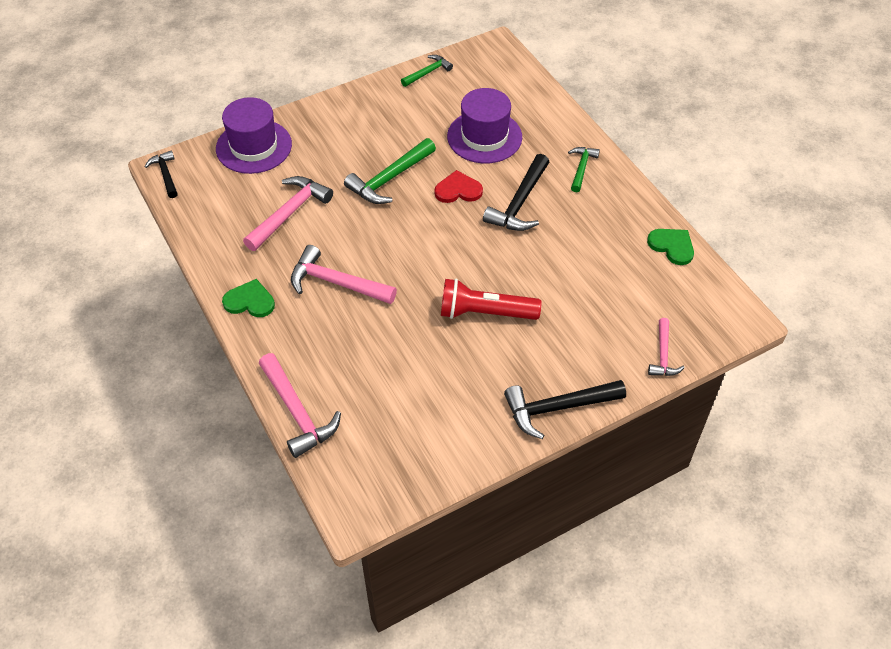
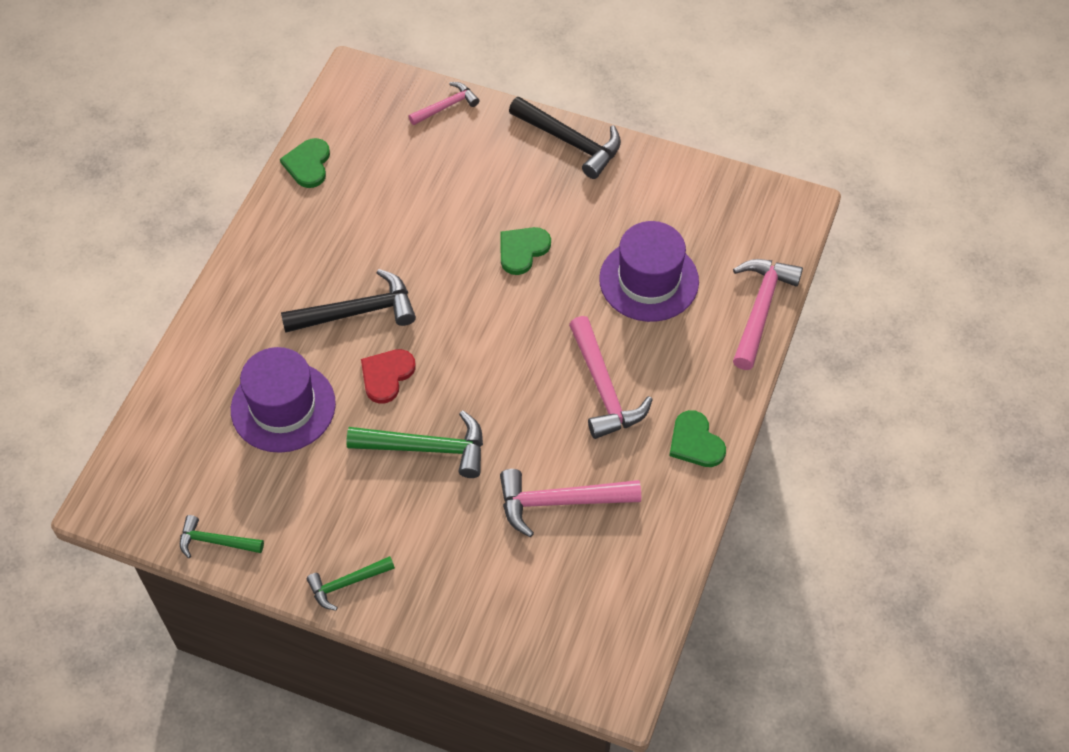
camera: 130 degrees left, 5 degrees up
black hammer [144,150,178,198] -> none
purple hat [216,97,292,174] -> purple hat moved to [599,221,699,322]
red heart [434,170,483,203] -> red heart turned 75 degrees clockwise [361,349,416,404]
red flashlight [441,279,542,320] -> green heart [500,227,551,275]
green hammer [568,147,600,192] -> green hammer moved to [307,556,395,611]

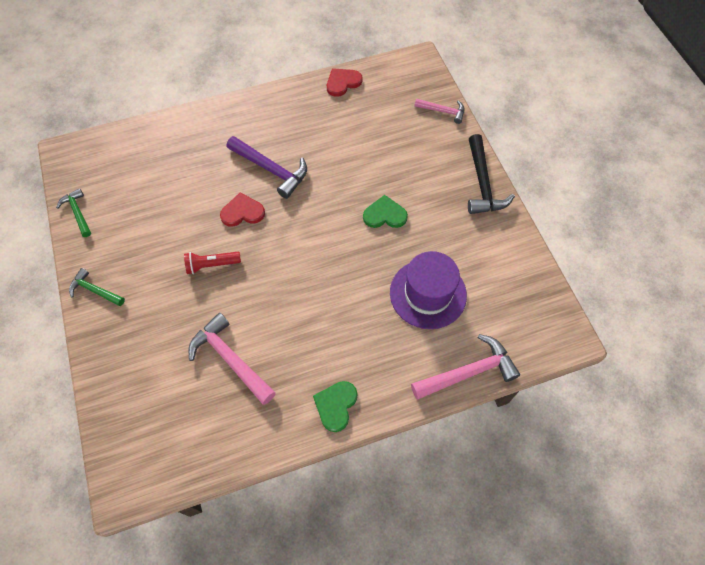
camera: 50 degrees right, 5 degrees up
purple hat [231,347,336,453] -> none
green heart [280,138,330,188] -> red heart [327,68,363,97]
black hammer [281,269,416,333] -> purple hammer [227,136,307,199]
green hammer [346,410,483,478] -> red flashlight [184,252,241,274]
pink hammer [569,316,653,439] -> none

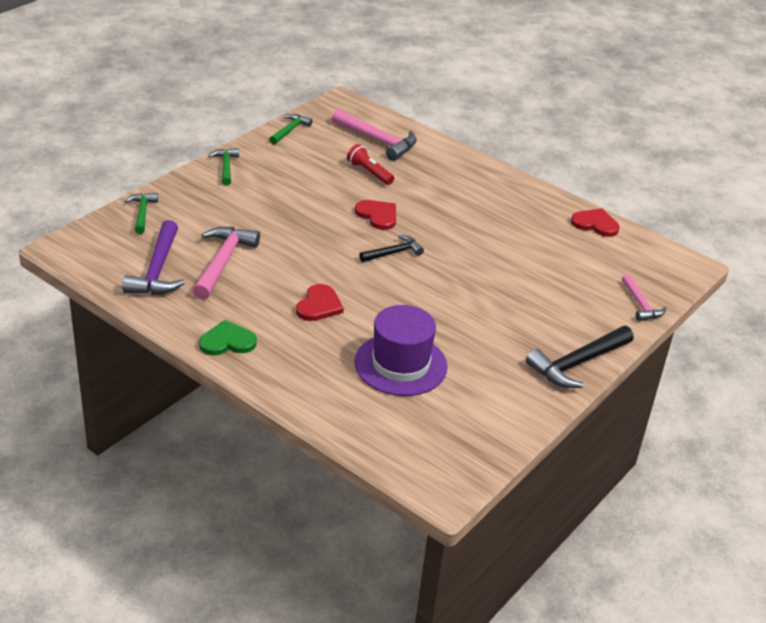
camera: 55 degrees right, 25 degrees down
red flashlight [184,252,241,274] -> red flashlight moved to [347,144,394,185]
purple hammer [227,136,307,199] -> purple hammer moved to [122,220,185,295]
green heart [363,195,408,228] -> none
pink hammer [411,334,520,400] -> pink hammer moved to [332,109,417,161]
none -> green hammer [125,193,158,234]
none -> red heart [296,284,344,321]
none -> black hammer [359,235,424,262]

